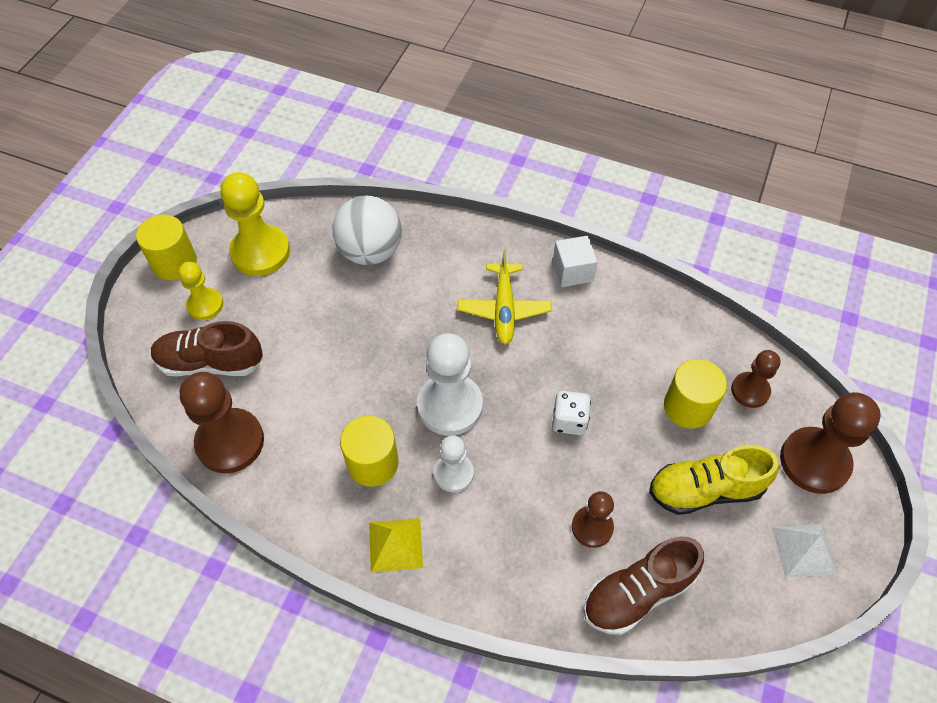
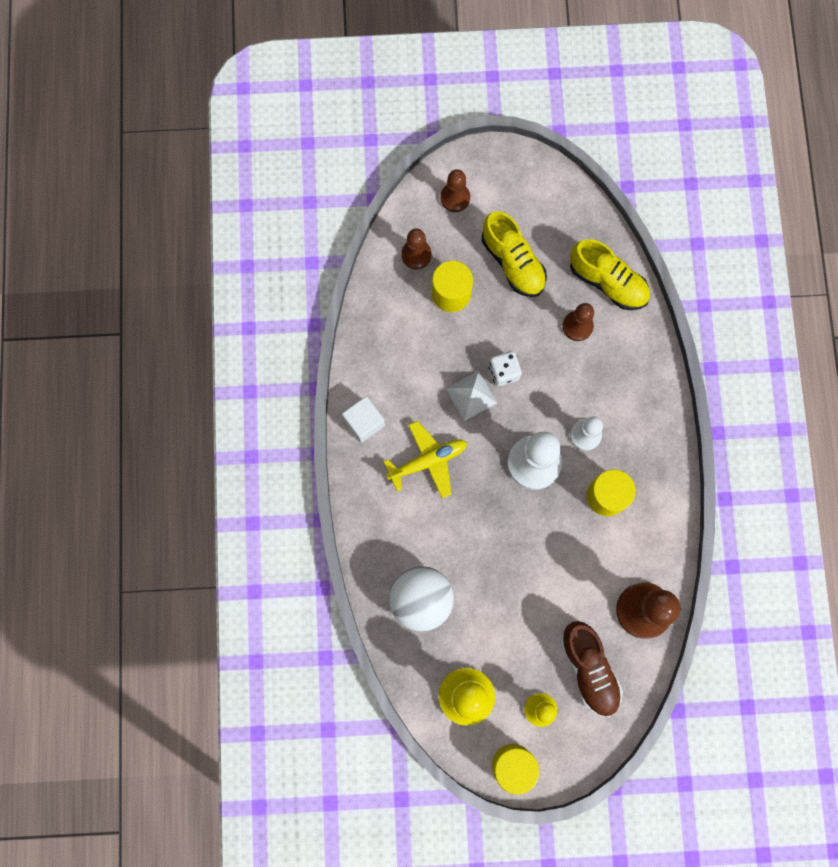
camera: 115 degrees left, 20 degrees up
yellow pyramid [369,518,423,573] -> none
brown shoe [583,537,704,635] -> yellow shoe [570,239,650,310]
white pyramid [772,524,837,578] -> white pyramid moved to [446,371,497,421]
brown pawn [780,392,881,494] -> brown pawn [440,169,470,212], size x0.58

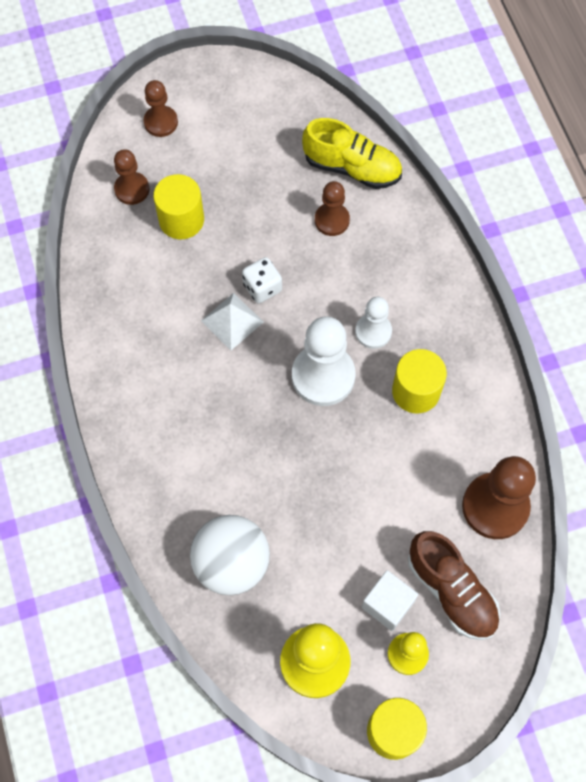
camera: 15 degrees left, 10 degrees down
white cube [342,396,385,443] -> white cube moved to [362,570,418,631]
yellow plane [384,421,467,498] -> none
yellow shoe [482,211,547,297] -> none

